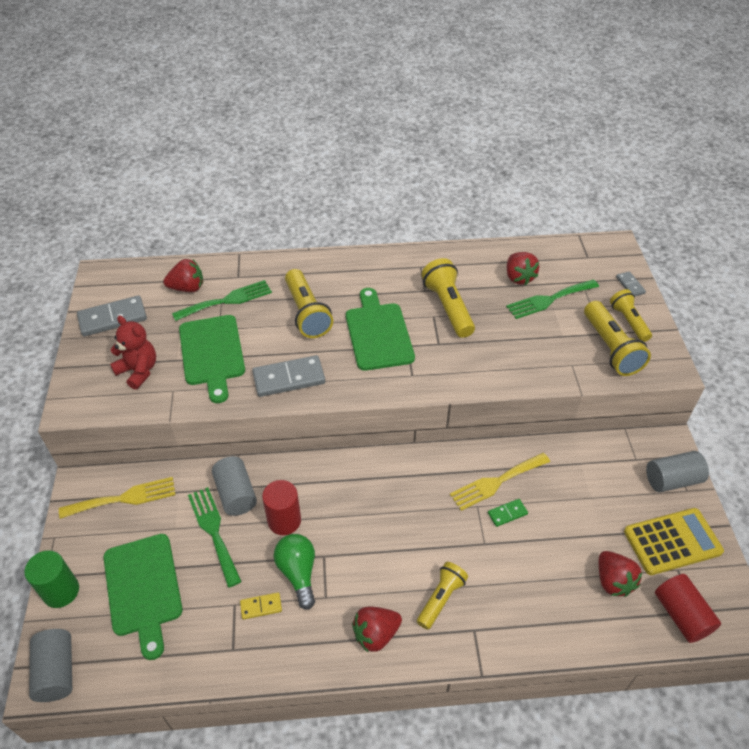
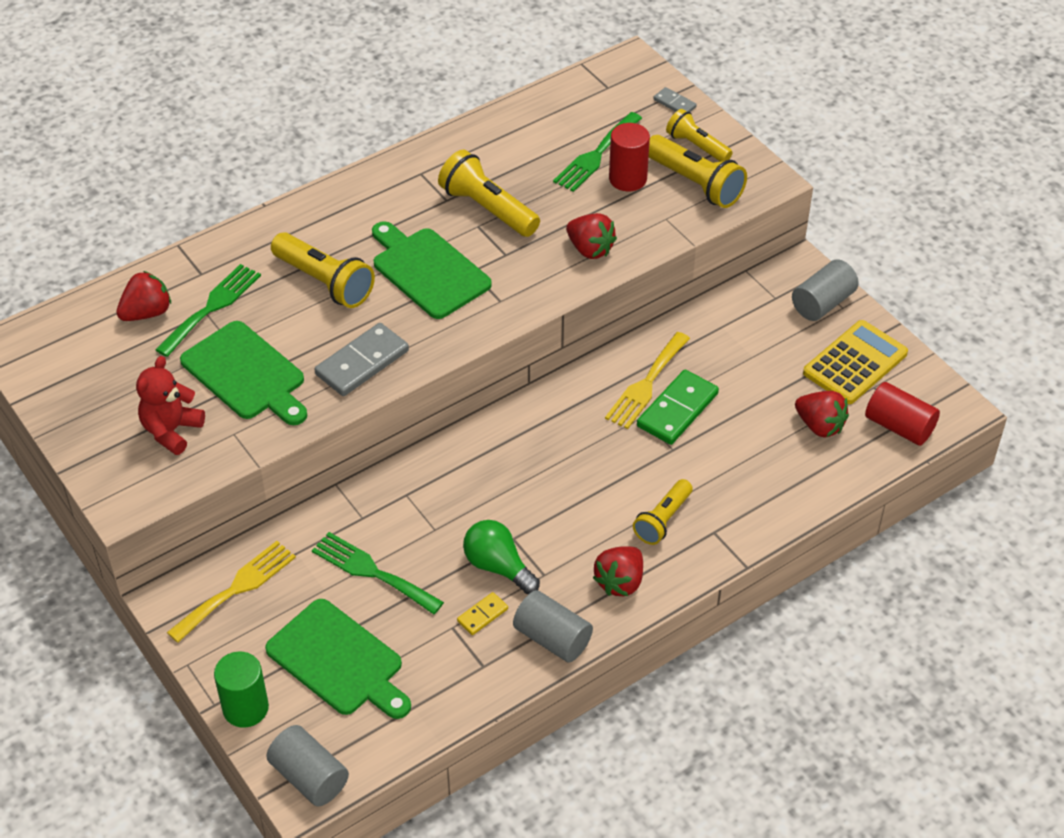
camera: 30 degrees left, 0 degrees up
grey domino [77,295,147,336] -> none
red teddy bear [110,316,156,390] -> red teddy bear turned 75 degrees counterclockwise [136,356,205,455]
grey cylinder [212,456,257,516] -> grey cylinder moved to [513,590,593,663]
red cylinder [262,480,301,535] -> red cylinder moved to [609,123,650,191]
yellow flashlight [417,562,468,630] -> yellow flashlight turned 150 degrees counterclockwise [633,479,693,545]
green domino [488,499,528,527] -> green domino [637,370,719,445], size x1.95
red strawberry [507,252,540,285] -> red strawberry moved to [566,213,617,259]

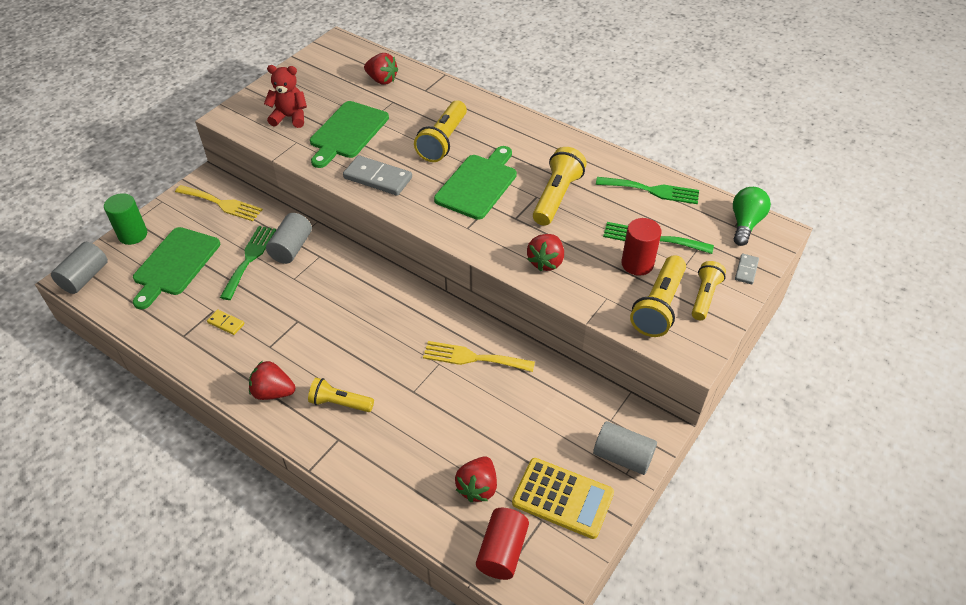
camera: 70 degrees right, 0 degrees up
green fork [156,264,261,357] -> green fork moved to [596,177,699,204]
green light bulb [463,520,540,594] -> green light bulb moved to [733,187,771,246]
grey cylinder [513,590,593,663] -> grey cylinder moved to [266,213,312,264]
green domino [637,370,719,445] -> none

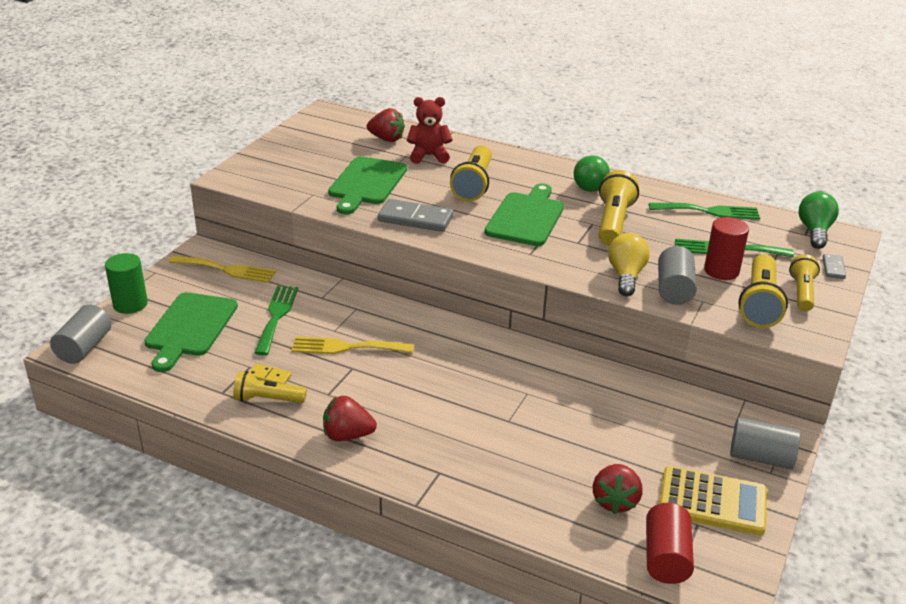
camera: 10 degrees left, 15 degrees down
red teddy bear [264,65,307,128] -> red teddy bear moved to [407,97,453,164]
grey cylinder [266,213,312,264] -> grey cylinder moved to [658,246,697,305]
yellow flashlight [308,378,374,412] -> yellow flashlight moved to [233,371,307,403]
yellow fork [423,341,535,372] -> yellow fork moved to [291,337,414,354]
red strawberry [527,234,564,271] -> yellow light bulb [608,233,650,296]
none -> green light bulb [574,155,610,192]

